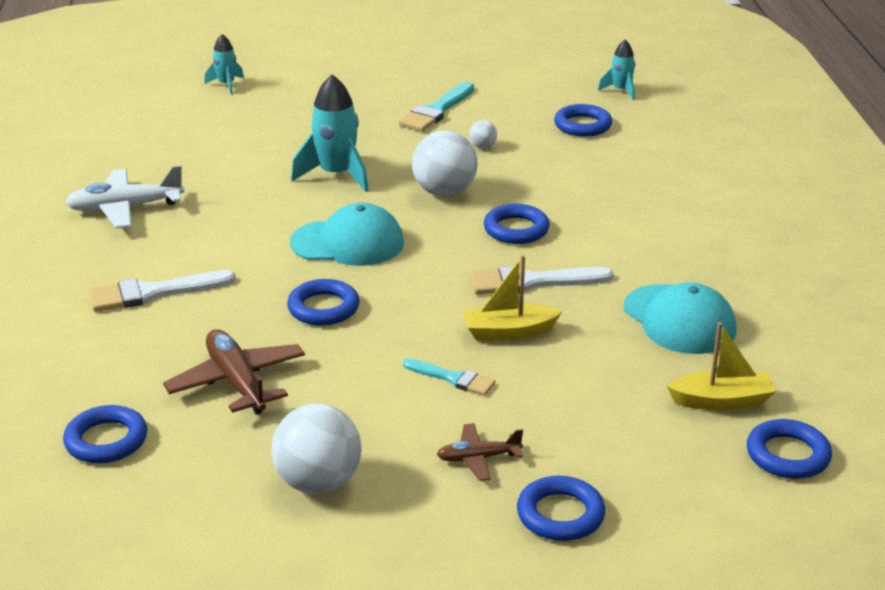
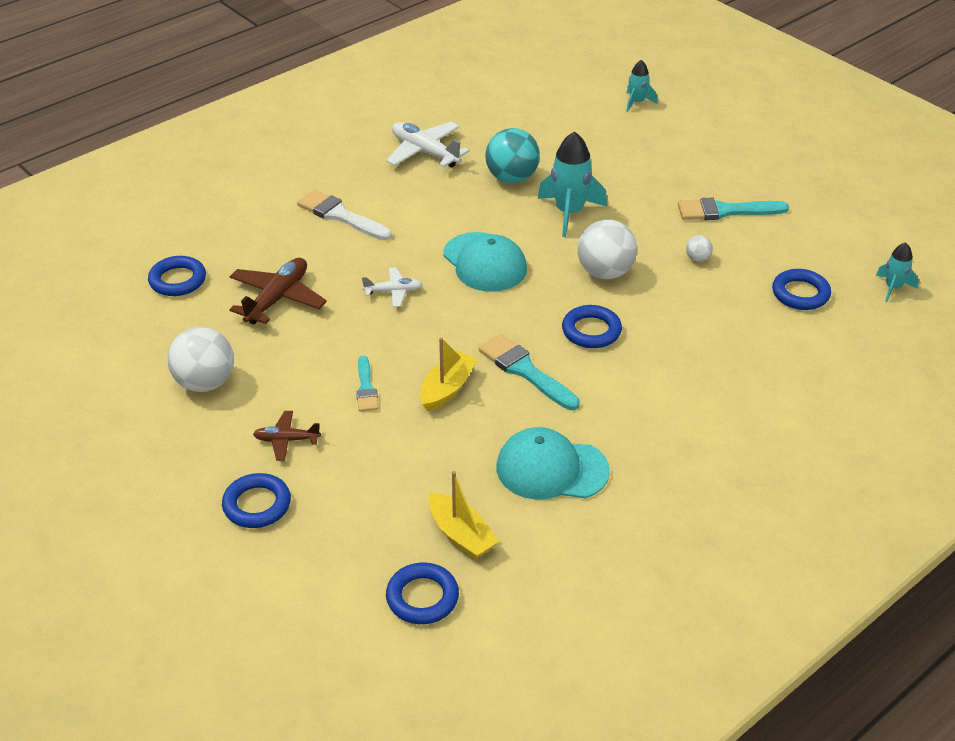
camera: 55 degrees right, 10 degrees up
blue ring [287,279,360,325] -> white plane [362,267,422,307]
brown plane [437,423,523,481] -> brown plane turned 45 degrees counterclockwise [253,411,321,461]
yellow boat [463,255,562,341] -> yellow boat turned 75 degrees clockwise [420,337,478,412]
white brush [470,266,613,294] -> turquoise brush [479,334,580,410]
turquoise cap [624,282,736,354] -> turquoise cap turned 75 degrees clockwise [497,427,610,499]
none -> turquoise ball [485,128,540,183]

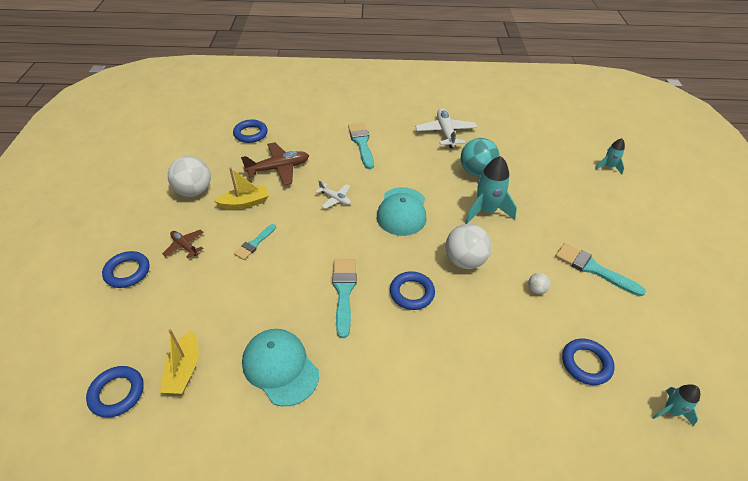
camera: 40 degrees right, 5 degrees up
white brush [297,189,392,241] -> turquoise brush [348,123,374,169]
yellow boat [420,337,478,412] -> yellow boat moved to [215,167,269,209]

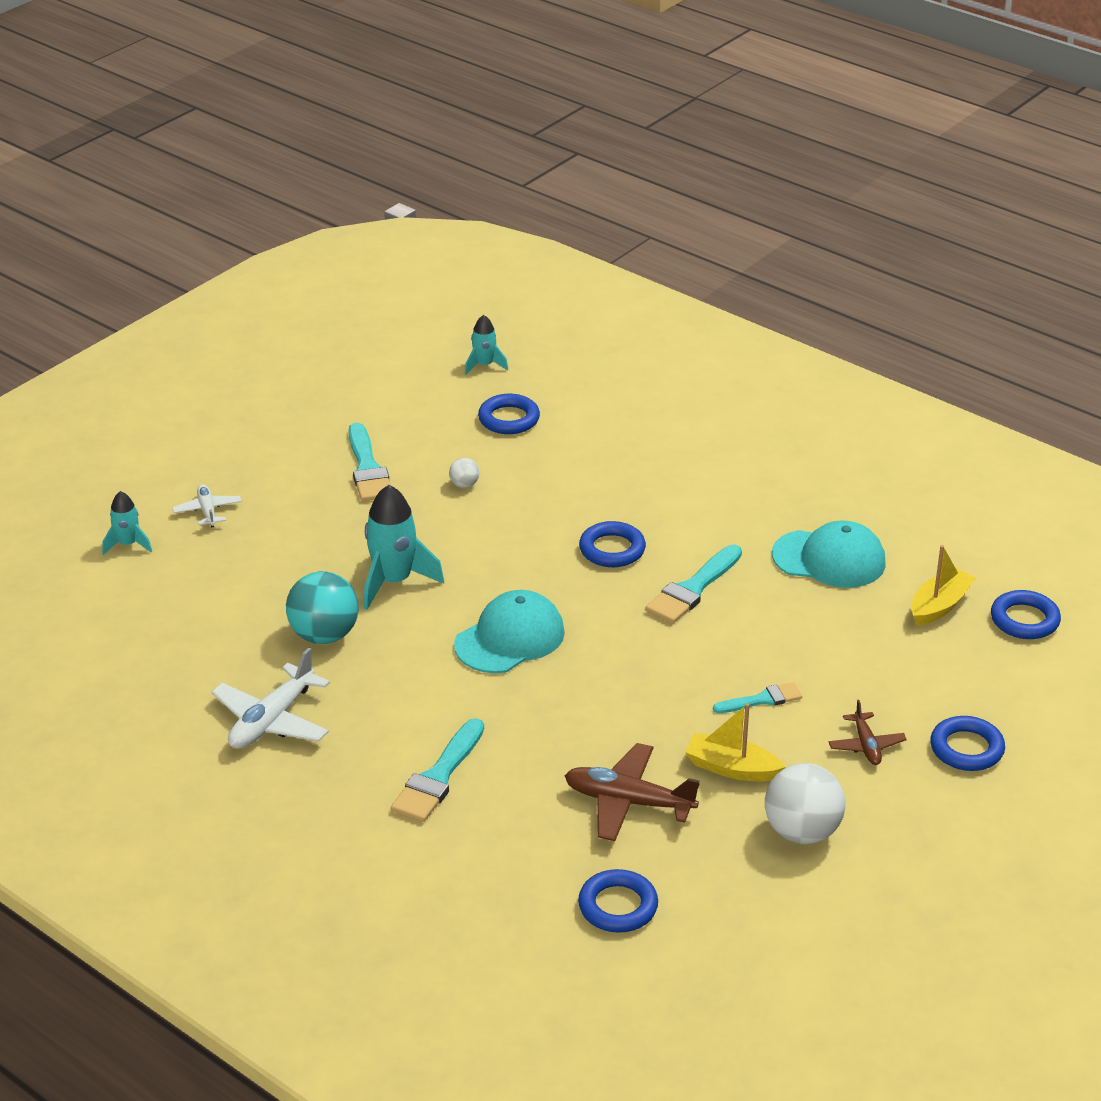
camera: 140 degrees left, 10 degrees down
turquoise cap [242,329,319,406] -> turquoise cap turned 75 degrees counterclockwise [772,521,886,588]
white plane [316,180,351,209] -> white plane moved to [172,484,242,527]
white ball [446,224,492,269] -> none

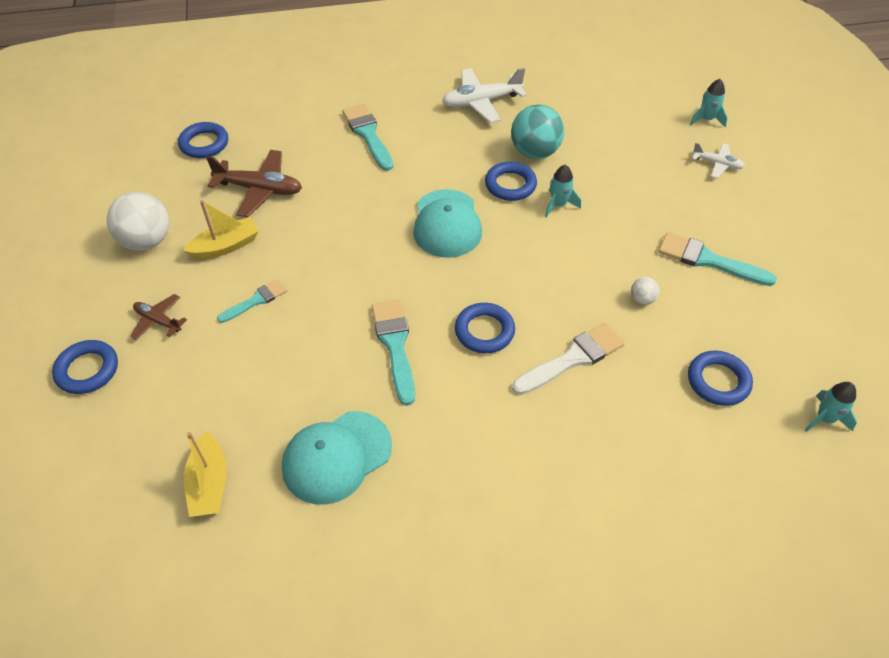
camera: 130 degrees right, 15 degrees up
white plane [212,648,330,749] -> white plane turned 90 degrees counterclockwise [442,68,526,123]
turquoise rocket [364,485,444,610] -> turquoise rocket [545,165,581,218], size x0.56
brown plane [565,743,699,841] -> brown plane turned 45 degrees clockwise [206,150,302,217]
turquoise brush [713,682,802,713] -> turquoise brush turned 150 degrees counterclockwise [217,279,287,323]
blue ring [991,590,1061,639] -> blue ring moved to [485,162,537,201]
none -> white brush [512,323,625,395]

